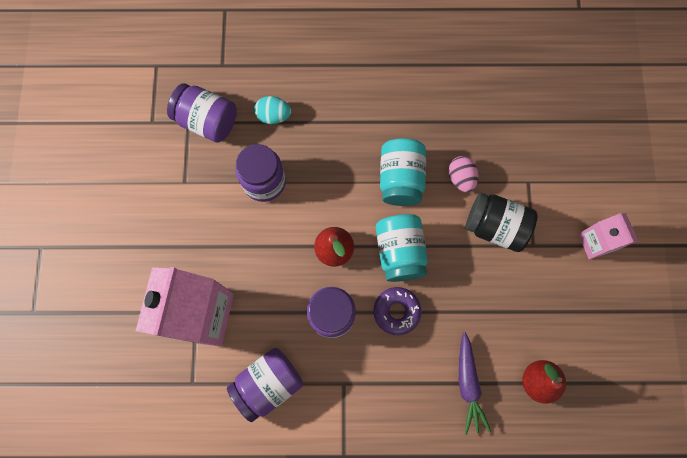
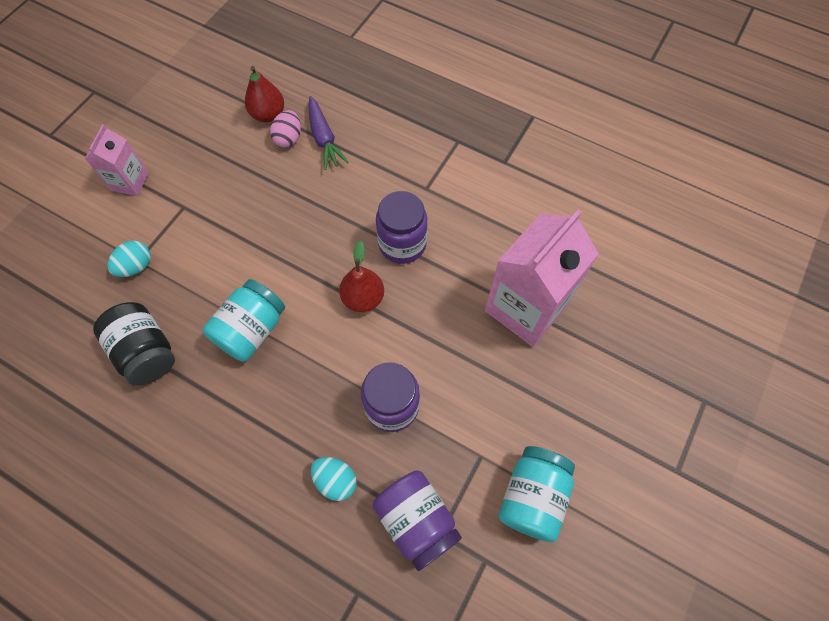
camera: 150 degrees left, 10 degrees down
purple jar [227,348,303,422] -> none
purple donut [373,287,422,335] -> none
turquoise jar [376,214,428,282] -> turquoise jar moved to [499,446,575,542]
pink egg [448,156,478,192] -> pink egg moved to [270,110,301,147]
purple carrot [459,332,491,435] -> purple carrot turned 135 degrees clockwise [309,96,349,170]
black jar [465,193,538,252] -> black jar moved to [93,302,175,386]
none -> turquoise egg [107,240,151,277]

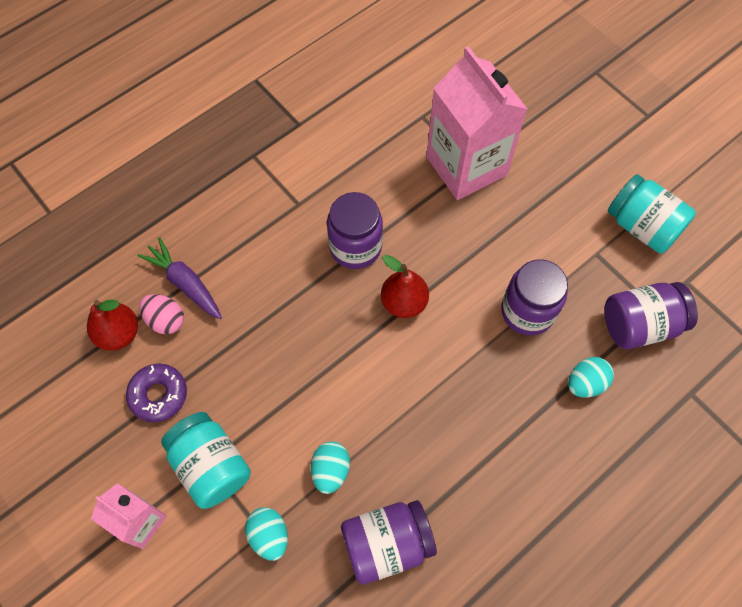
camera: 70 degrees left, 0 degrees up
black jar [93,302,175,386] -> purple jar [341,500,437,585]
turquoise jar [203,279,285,362] -> turquoise jar moved to [161,412,251,509]
purple carrot [309,96,349,170] -> purple carrot turned 135 degrees counterclockwise [137,237,222,319]
none -> purple donut [126,364,187,422]
none -> turquoise egg [311,441,350,494]

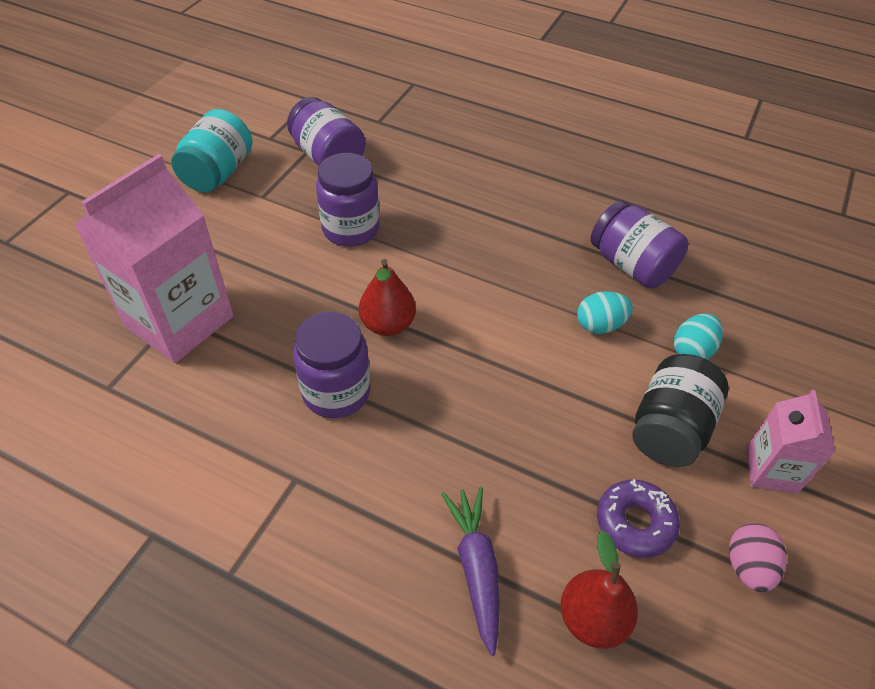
camera: 115 degrees left, 15 degrees down
purple carrot [137,237,222,319] -> purple carrot turned 150 degrees clockwise [441,486,500,656]
pink egg [139,294,184,335] -> pink egg moved to [729,523,787,592]
turquoise jar [161,412,251,509] -> black jar [633,354,729,467]
turquoise egg [568,357,614,398] -> none

